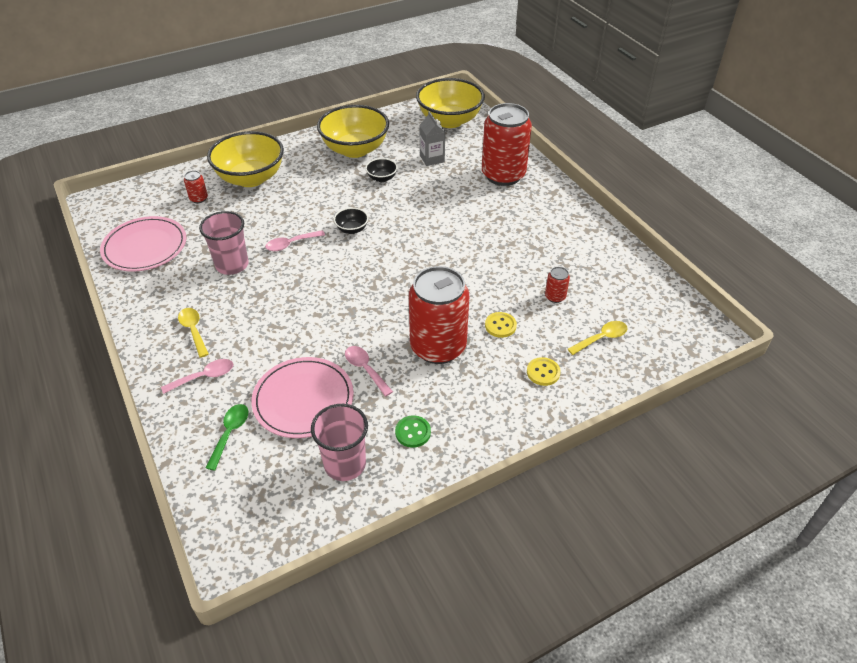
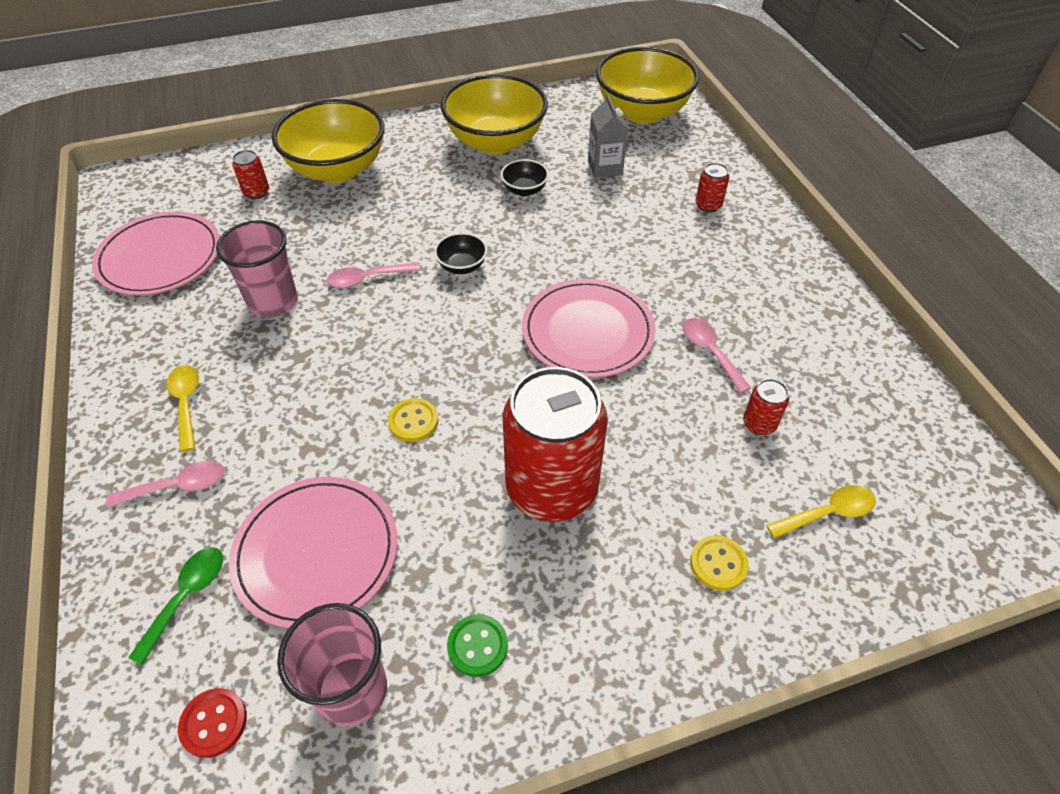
camera: 10 degrees right, 5 degrees up
pink spoon [345,346,393,397] -> pink spoon moved to [683,318,751,393]
red can [482,103,532,186] -> red can [695,163,729,212], size x0.40
yellow button [485,312,517,338] -> yellow button moved to [388,398,438,442]
none -> red button [178,688,247,758]
none -> pink plate [522,279,655,378]

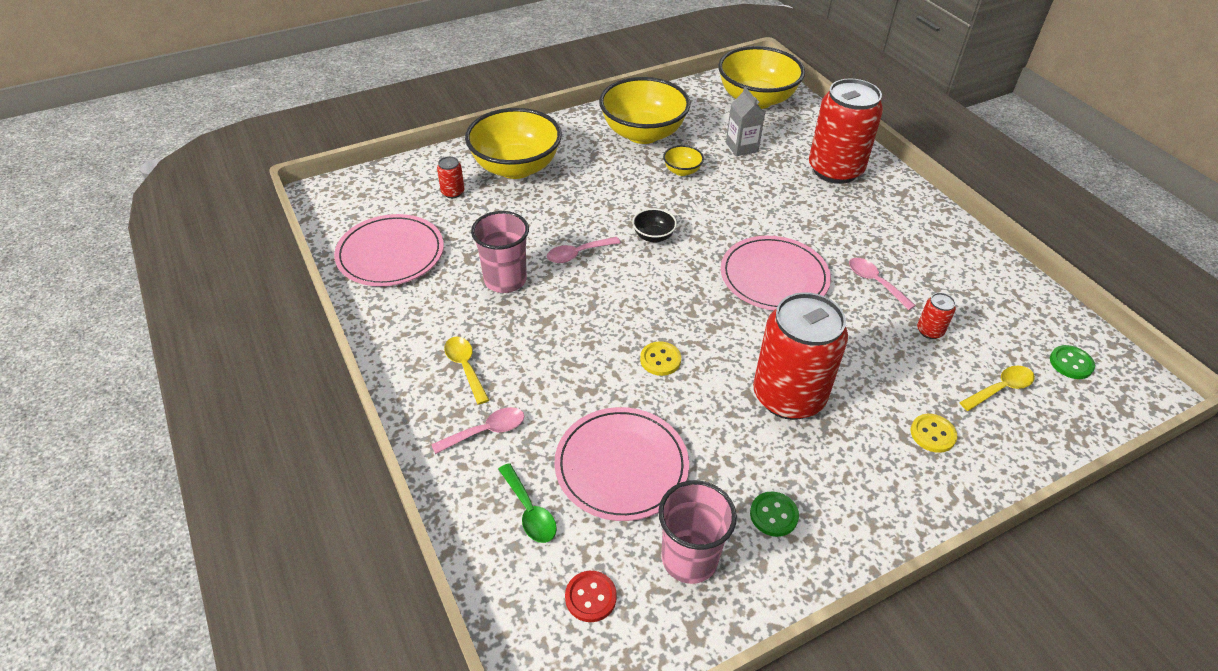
camera: 10 degrees left, 5 degrees down
green spoon [128,547,223,665] -> green spoon turned 135 degrees clockwise [498,463,557,543]
black bowl [501,159,549,196] -> yellow bowl [663,145,704,176]
red can [695,163,729,212] -> red can [809,79,883,184], size x2.50
none -> green button [1050,345,1095,379]

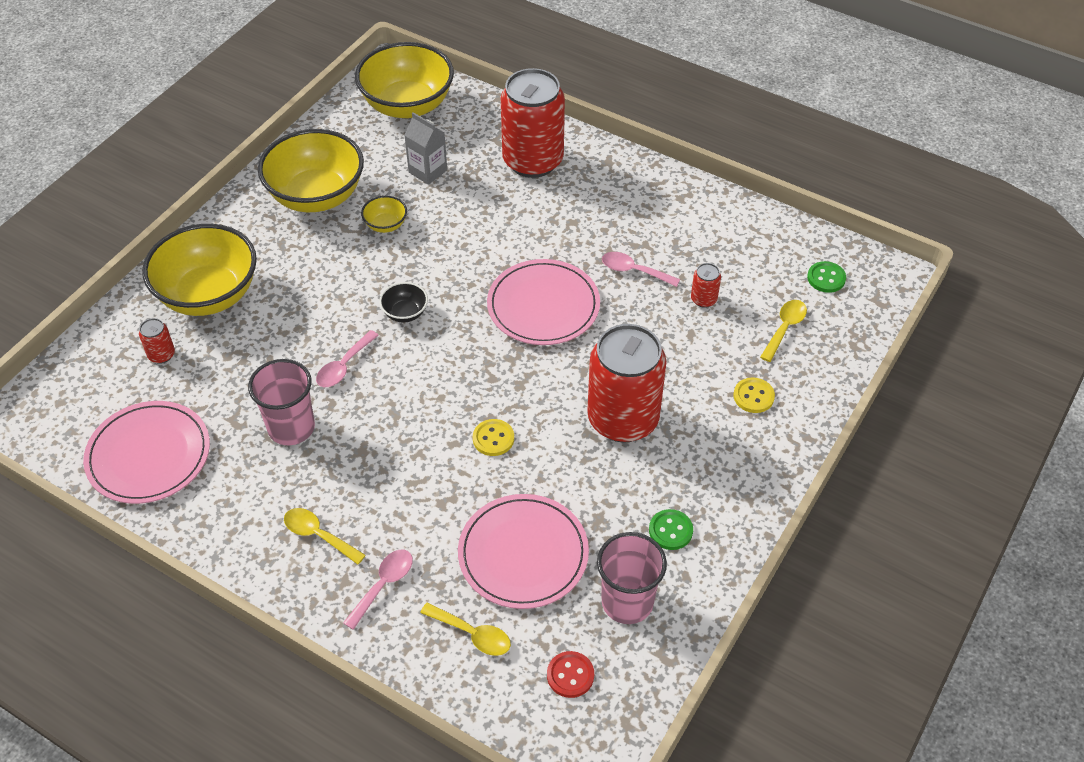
camera: 30 degrees left, 5 degrees up
green spoon [498,463,557,543] -> yellow spoon [420,602,511,656]

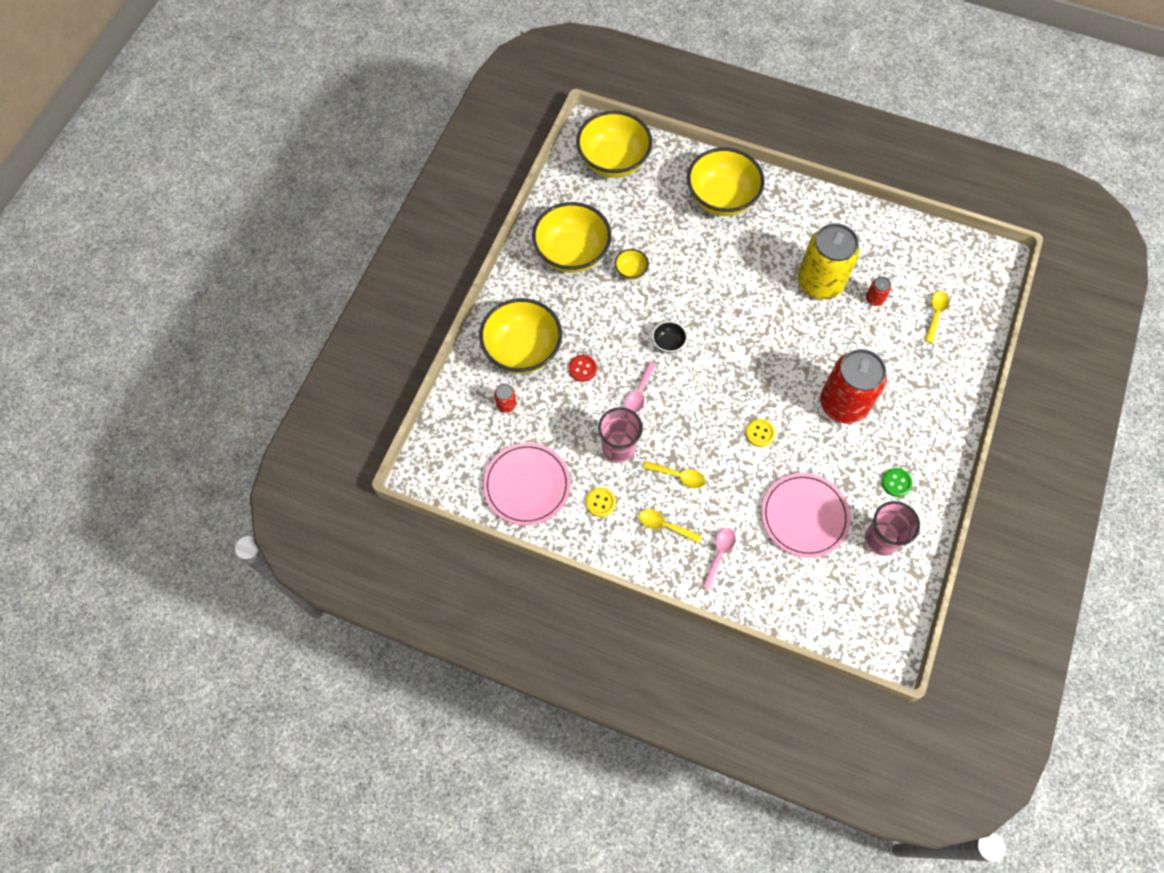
camera: 10 degrees left, 15 degrees up
grey carton [404,112,447,185] -> none
yellow spoon [420,602,511,656] -> yellow spoon moved to [643,461,706,488]
pink plate [487,259,600,345] -> none
red can [501,68,565,178] -> yellow bowl [687,148,765,216]
red button [547,651,594,698] -> red button moved to [569,355,597,382]
pink spoon [602,252,680,287] -> yellow can [798,223,860,300]
yellow button [734,377,775,413] -> yellow button moved to [586,488,616,517]
green button [807,261,846,293] -> none

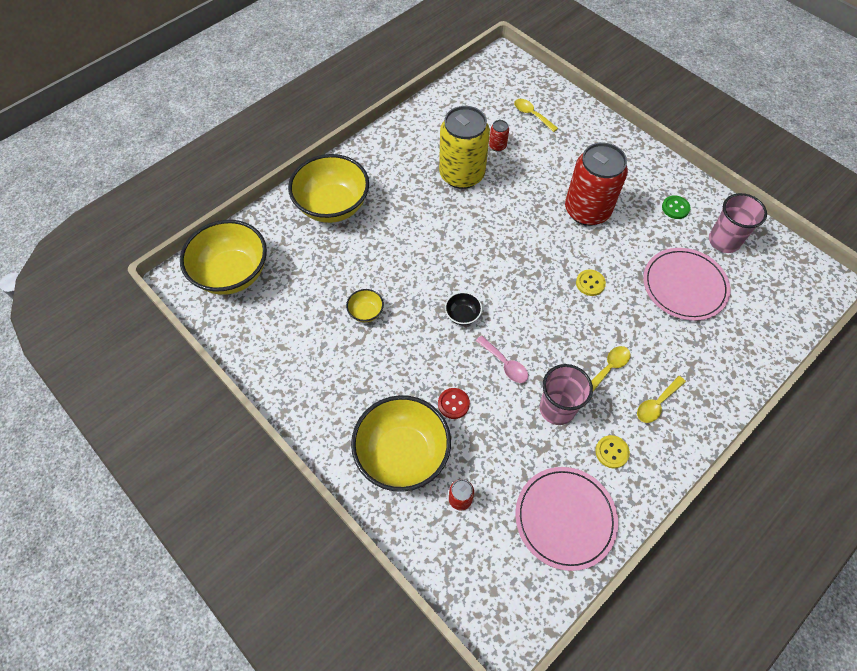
camera: 65 degrees left, 5 degrees down
yellow bowl [532,202,612,273] -> none
pink spoon [702,528,736,590] -> none

